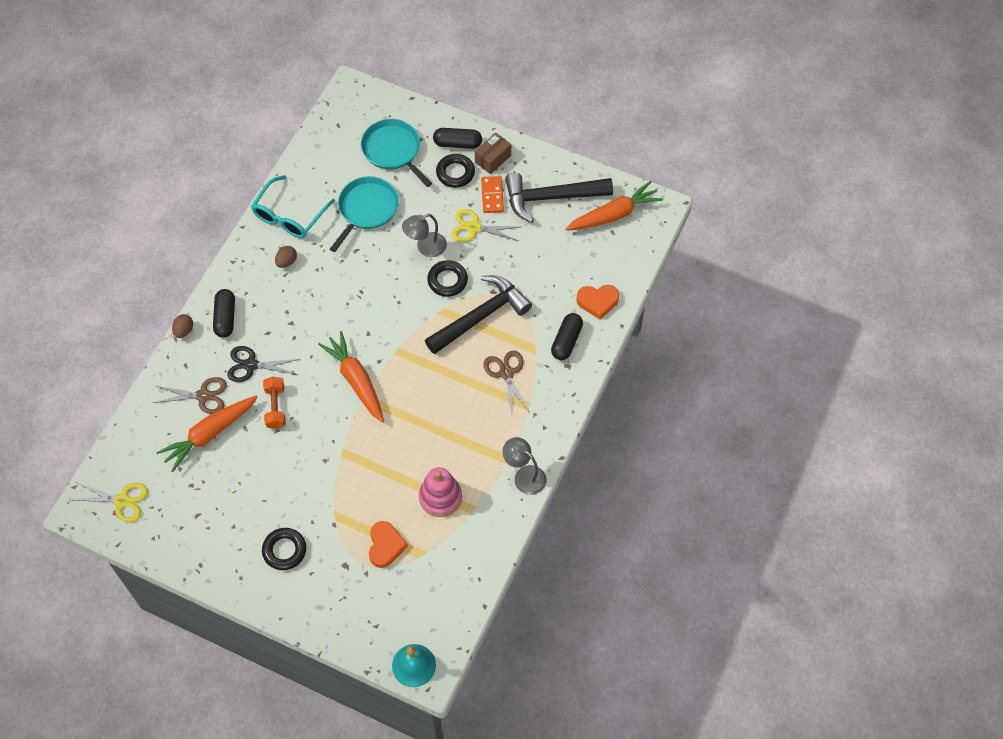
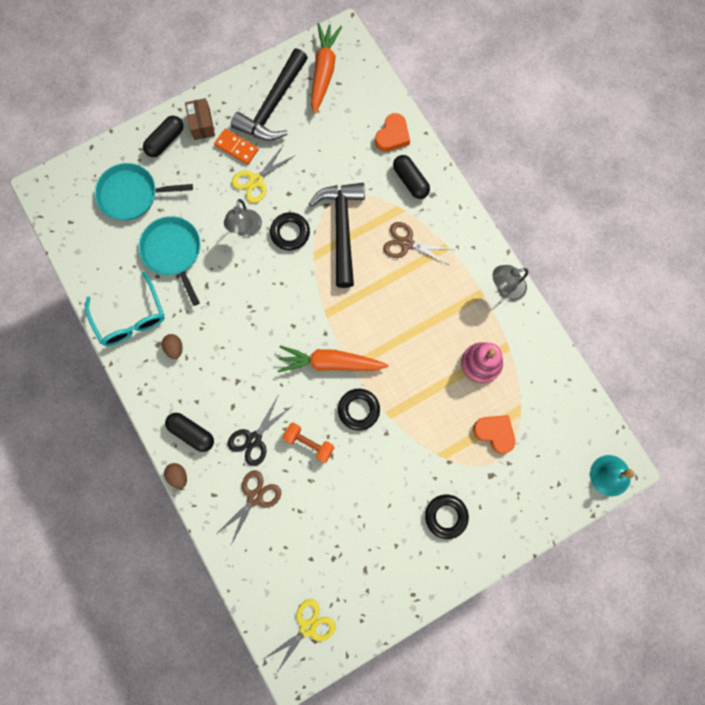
camera: 55 degrees left, 15 degrees up
orange carrot [156,396,258,472] -> none
black ring [436,154,475,188] -> black ring moved to [338,389,380,431]

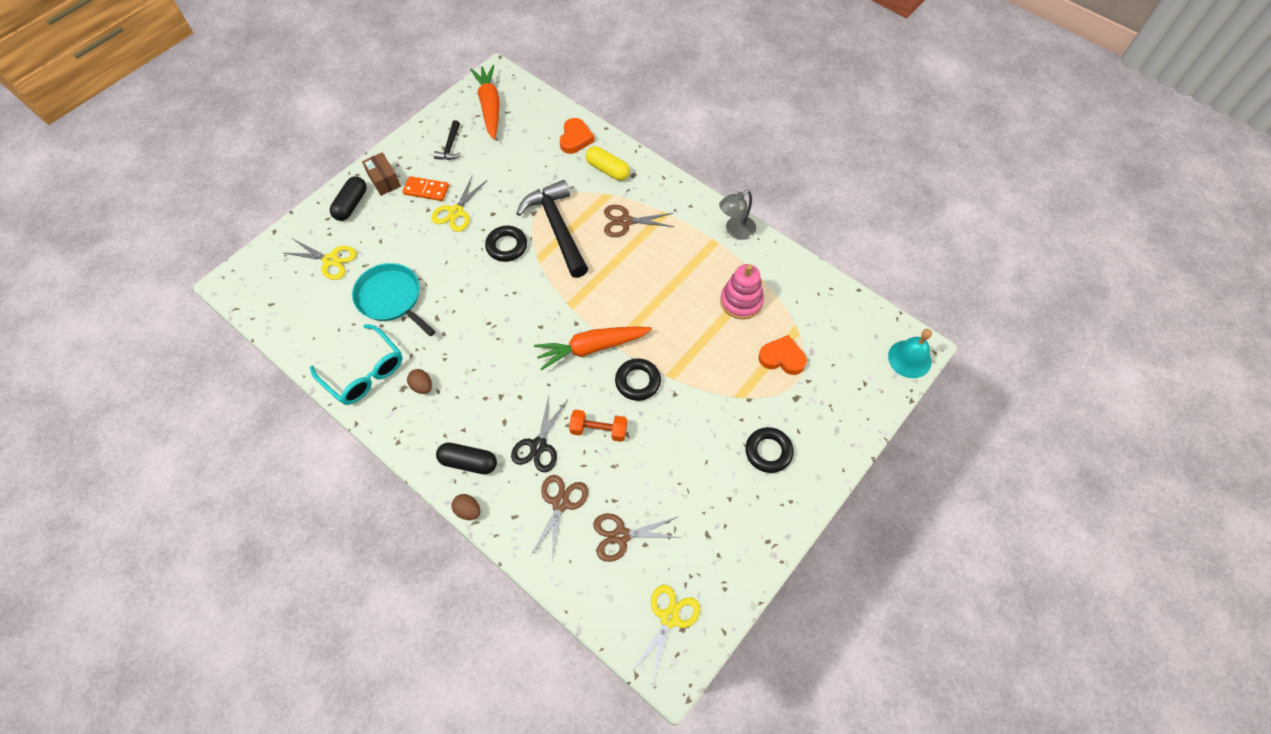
camera: 20 degrees left, 15 degrees down
turquoise pan [94,163,193,220] -> yellow scissors [284,239,357,280]
grey lamp [224,199,262,237] -> none
black hammer [231,48,308,141] -> black hammer [434,120,461,160], size x0.47
black capsule [393,155,430,199] -> yellow capsule [586,146,630,181]
none -> brown scissors [593,513,682,562]

